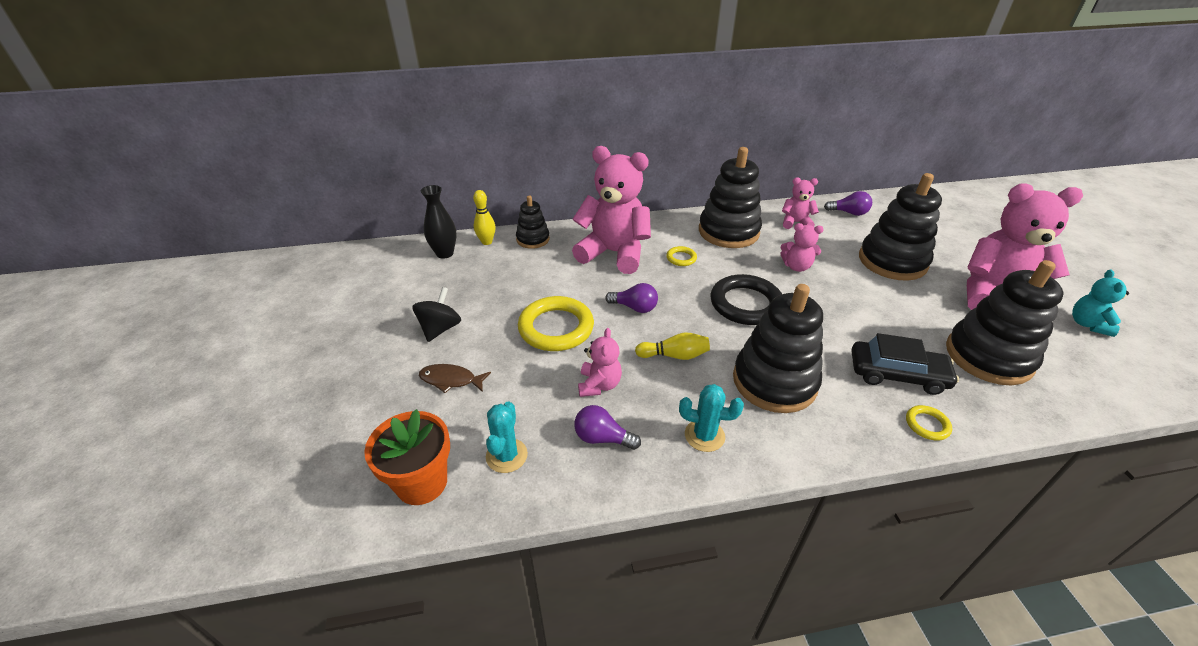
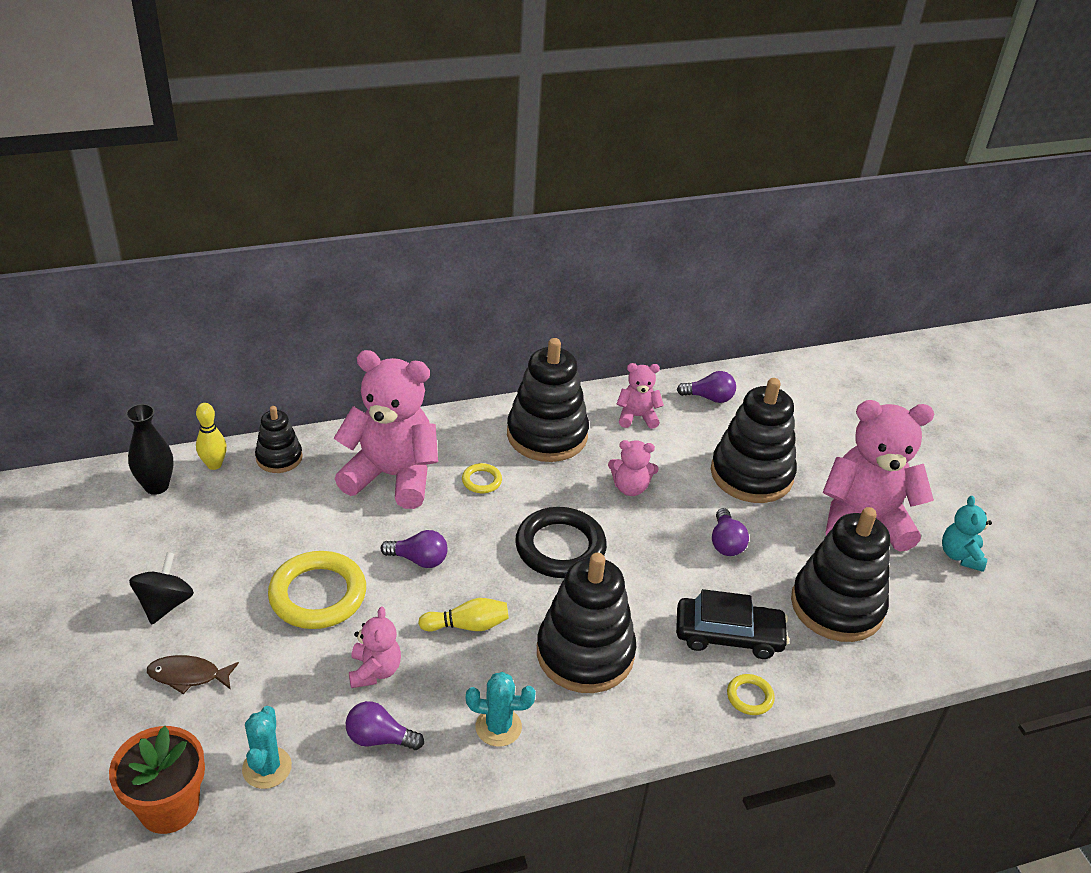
camera: 10 degrees left, 0 degrees up
none -> purple light bulb [712,508,749,556]

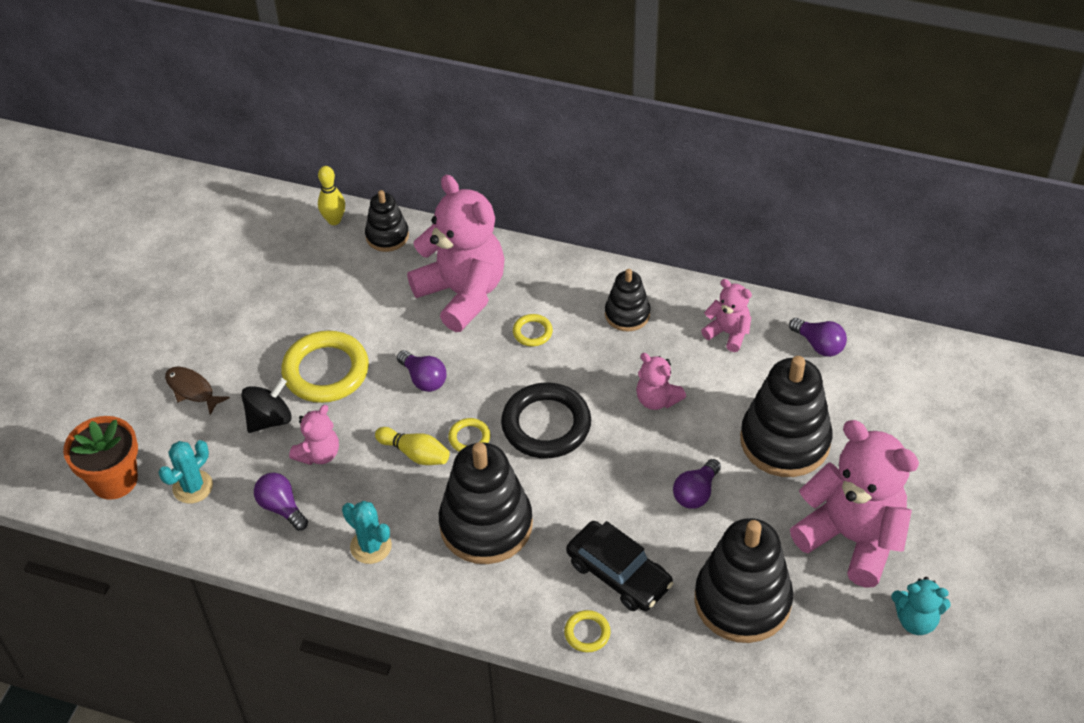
camera: 40 degrees right, 10 degrees up
black vase [126,404,174,495] -> none
black spinning top [129,552,194,624] -> black spinning top moved to [241,378,292,433]
black stacking toy [507,338,589,462] -> black stacking toy [605,269,650,332], size x0.54
turquoise teddy bear [942,496,992,572] -> turquoise teddy bear turned 120 degrees counterclockwise [891,577,951,635]
none -> yellow ring [448,418,490,452]

